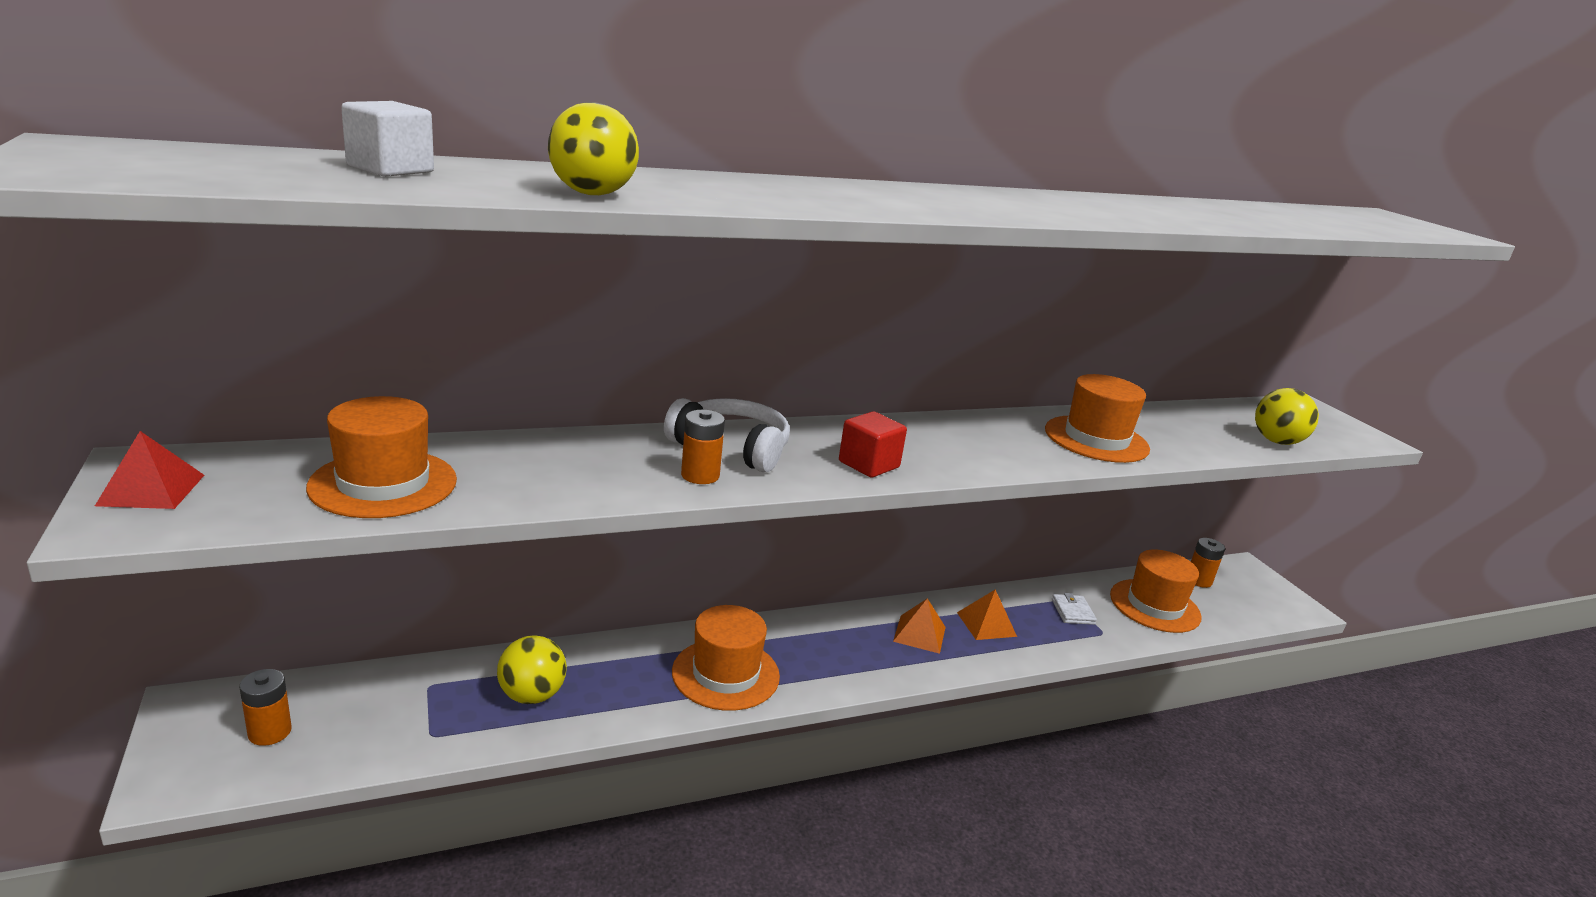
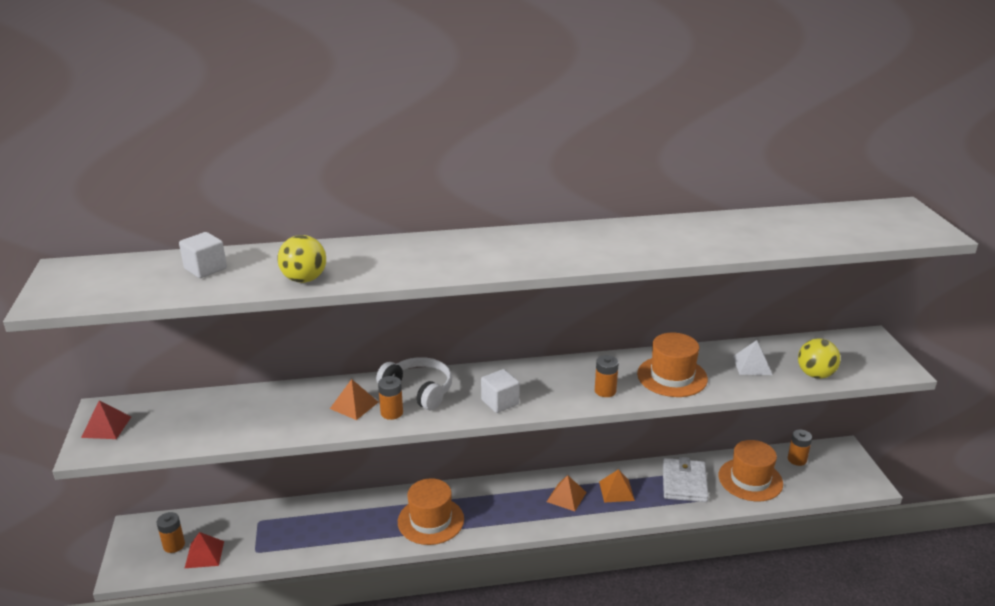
camera: 15 degrees right, 5 degrees up
orange hat [306,396,457,518] -> none
yellow ball [497,635,567,704] -> none
red cube [839,411,907,478] -> white cube [481,369,520,413]
white wallet [1052,593,1097,625] -> white wallet [663,457,709,502], size x1.85
none -> red pyramid [185,532,224,568]
none -> orange pyramid [330,379,378,420]
none -> orange battery [595,355,619,397]
none -> white pyramid [733,340,772,375]

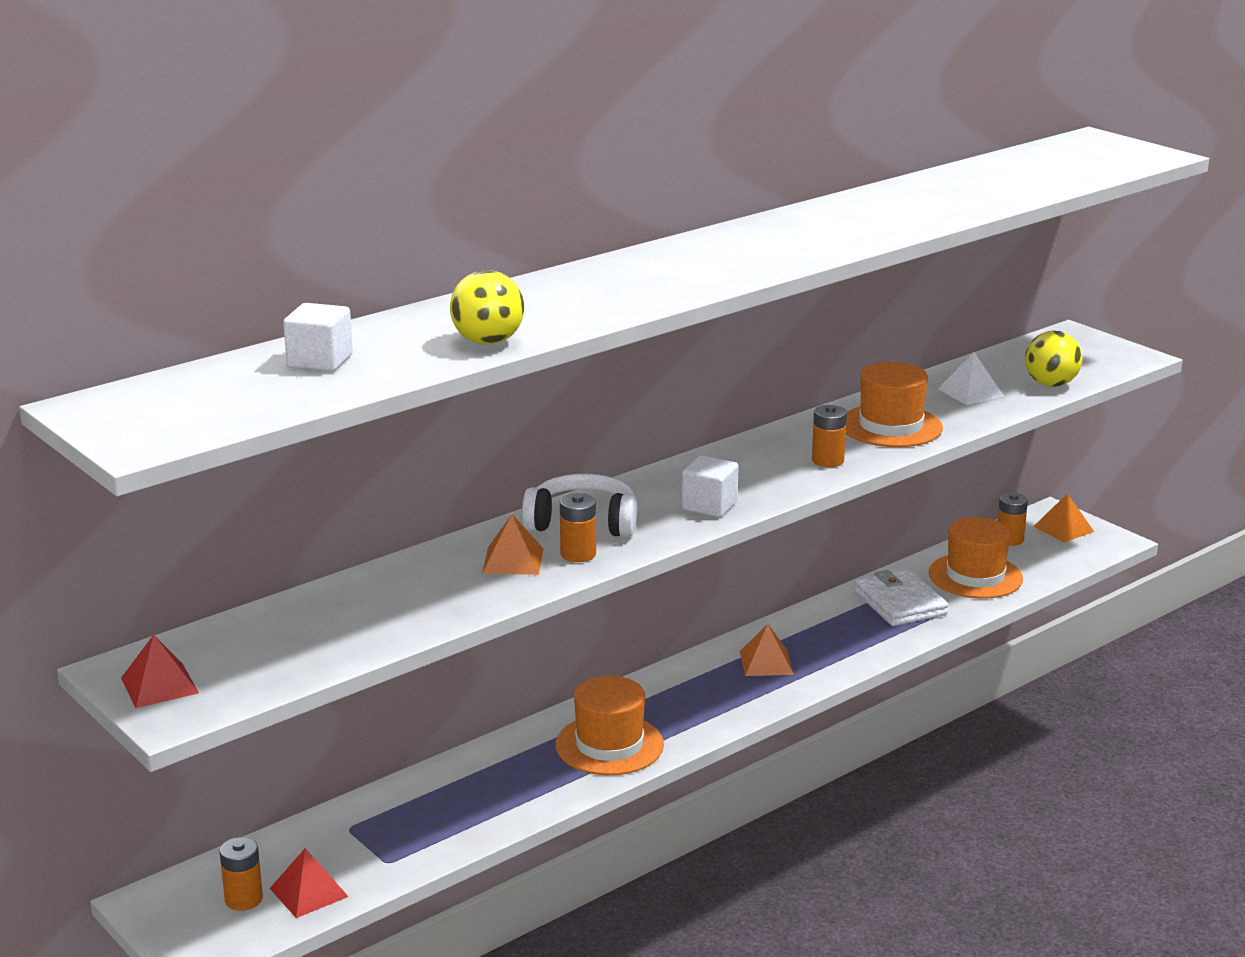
camera: 30 degrees left, 5 degrees down
orange pyramid [599,469,635,503] -> orange pyramid moved to [1033,493,1094,542]

